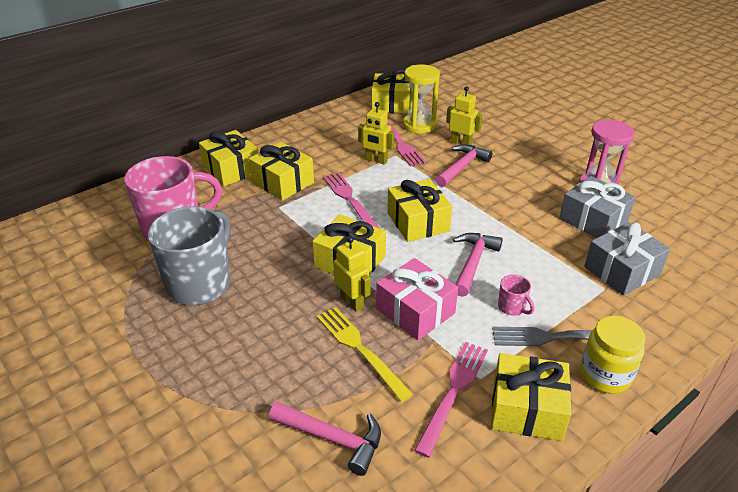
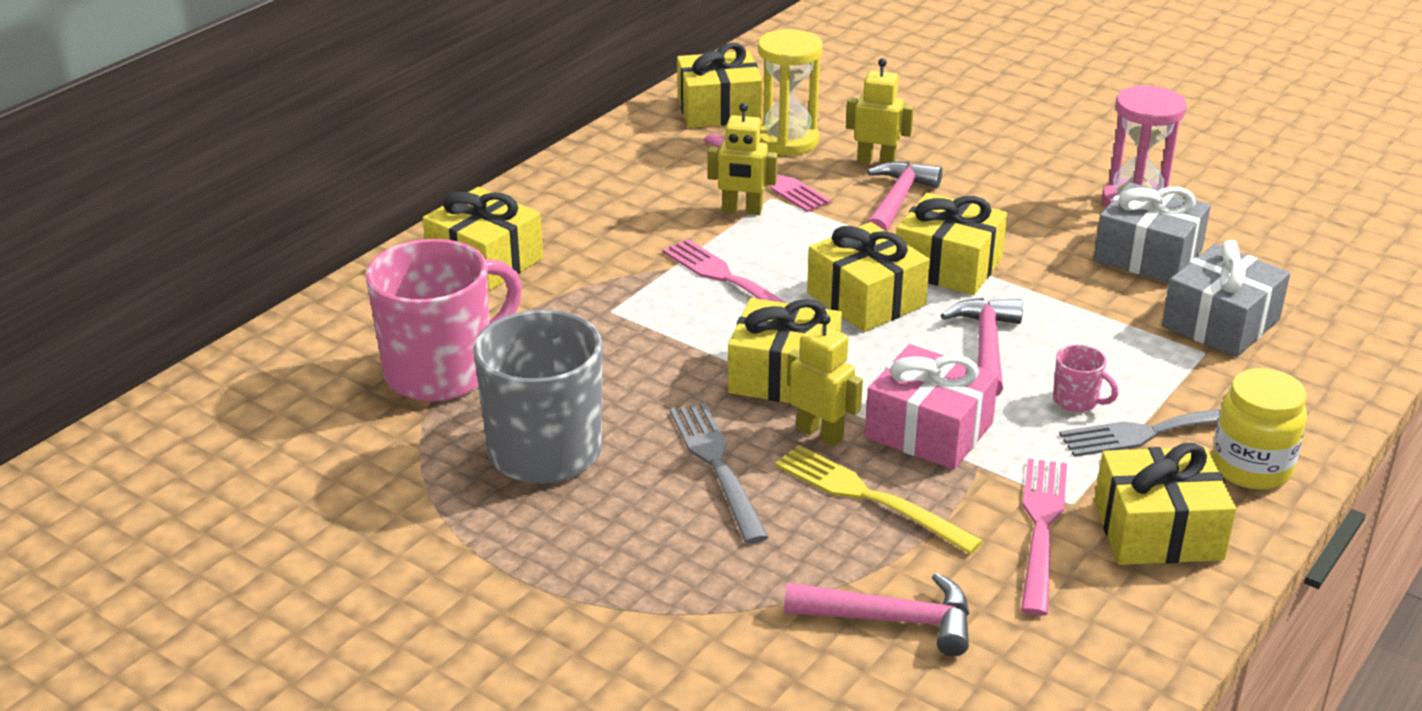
camera: 15 degrees left, 5 degrees down
yellow gift [249,142,314,201] -> yellow gift moved to [896,193,1007,295]
none -> grey fork [670,402,769,544]

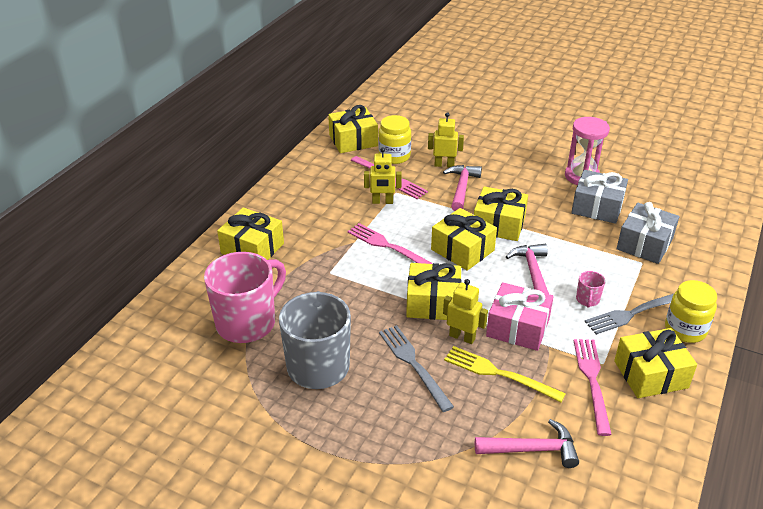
camera: 10 degrees left, 5 degrees up
yellow hourglass [758,29,823,156] -> yellow jar [378,115,411,164]
pink mug [1053,345,1119,412] -> pink mug turned 75 degrees clockwise [576,271,605,308]

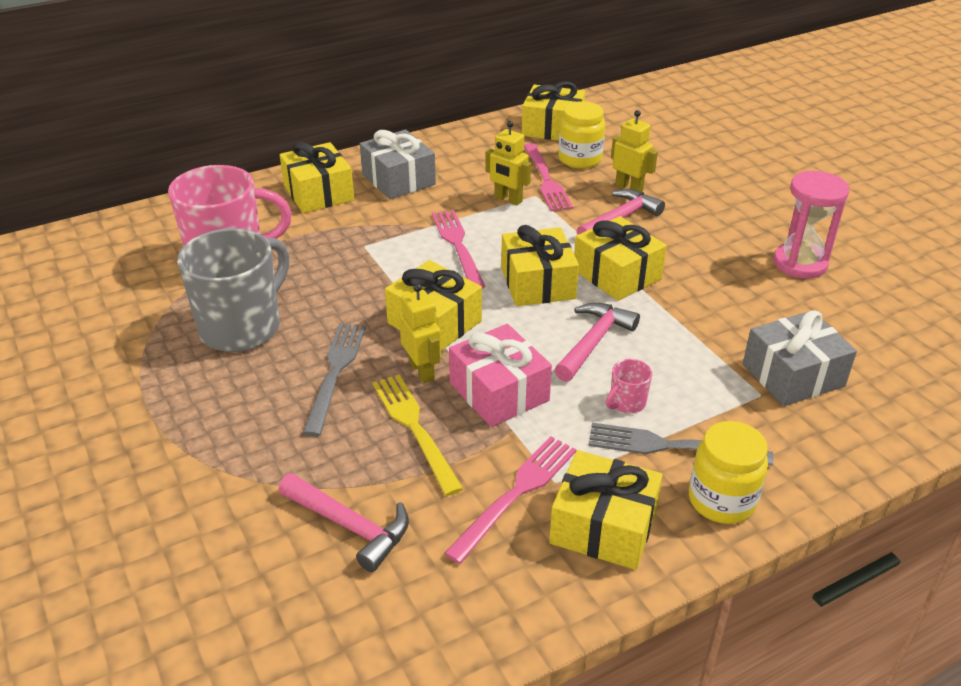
camera: 35 degrees right, 0 degrees up
grey gift [571,170,628,224] -> grey gift moved to [360,130,436,199]

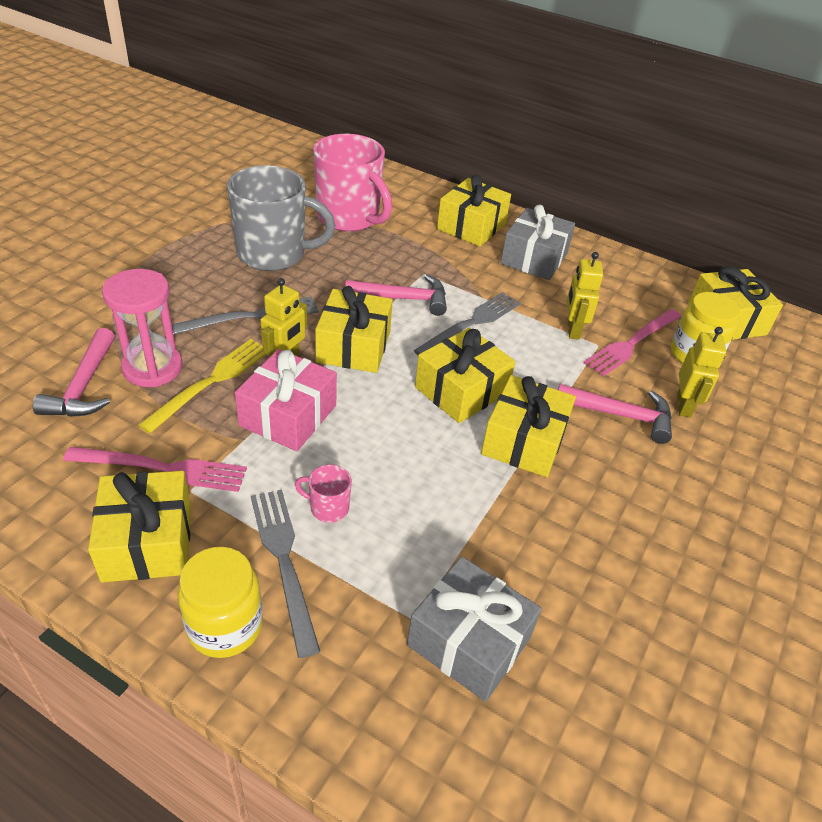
camera: 55 degrees right, 5 degrees up
pink fork [432,210,486,289] -> grey fork [414,292,521,355]
pink hammer [554,303,640,382] -> pink hammer moved to [345,275,447,316]
pink hourglass [773,171,849,279] -> pink hourglass moved to [102,269,182,387]

